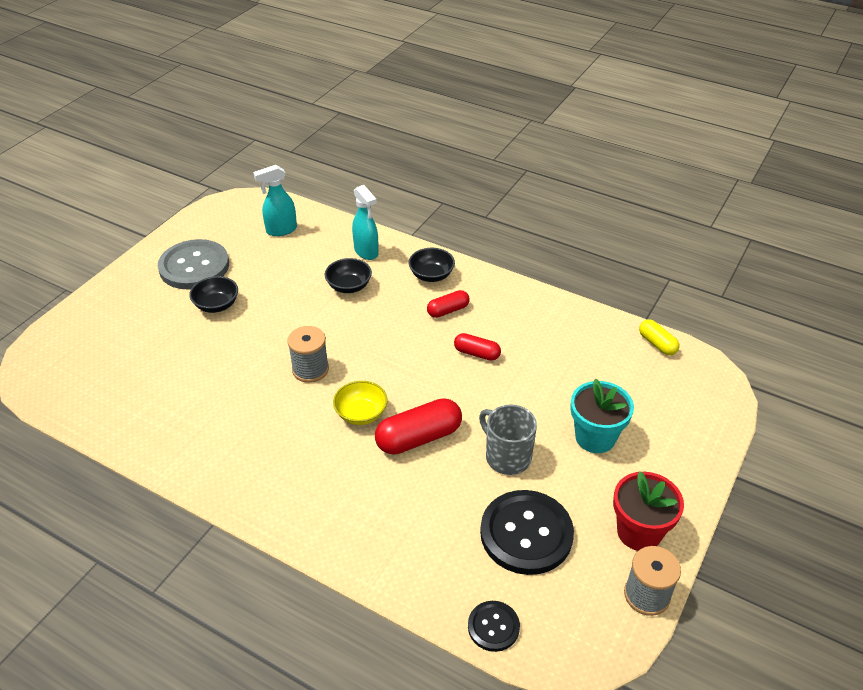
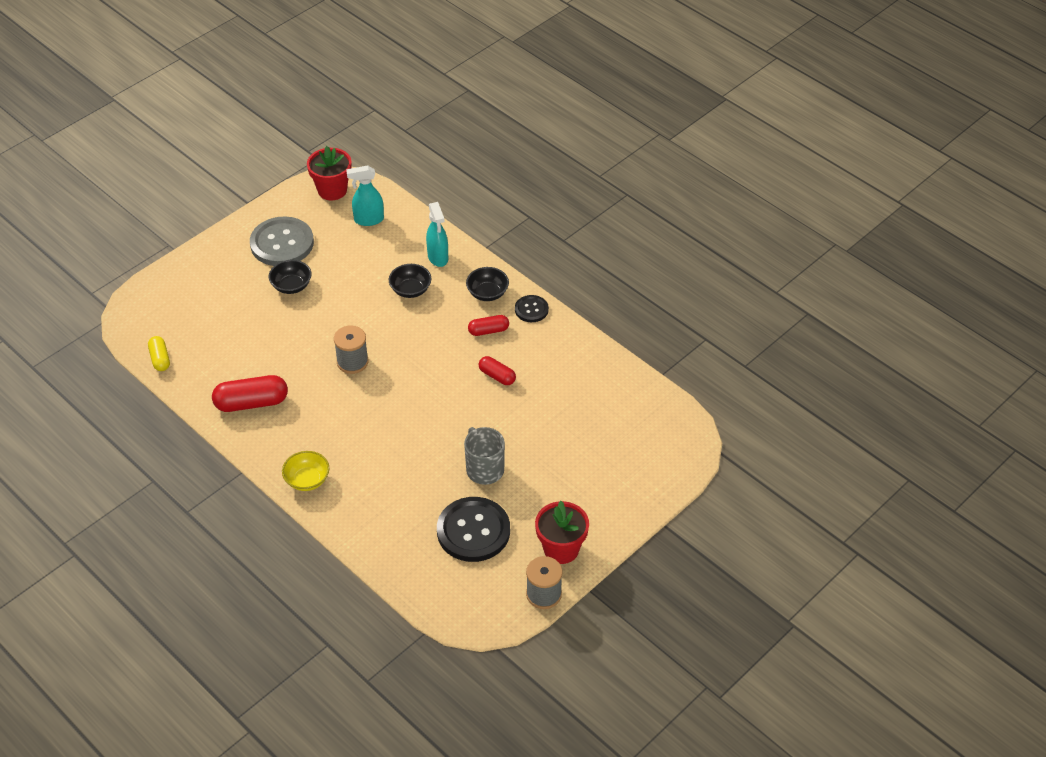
camera: 15 degrees right, 5 degrees up
yellow bowl [333,381,388,425] -> yellow bowl moved to [282,451,329,491]
red capsule [375,398,462,455] -> red capsule moved to [212,375,288,412]
black button [468,601,520,652] -> black button moved to [515,295,549,322]
turquoise flower pot [570,379,634,453] -> none
yellow capsule [639,319,680,355] -> yellow capsule moved to [148,336,170,371]
none -> red flower pot [307,146,352,200]

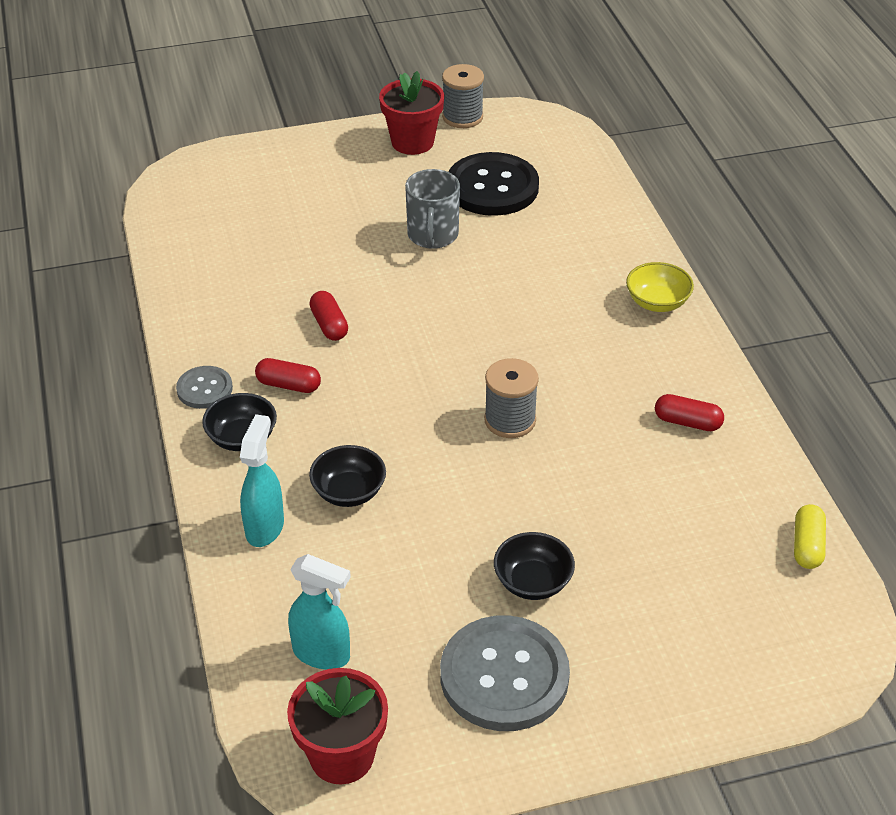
camera: 150 degrees left, 5 degrees down
red capsule [212,375,288,412] -> red capsule [655,394,724,431], size x0.58
black button [515,295,549,322] -> grey button [176,366,233,409]

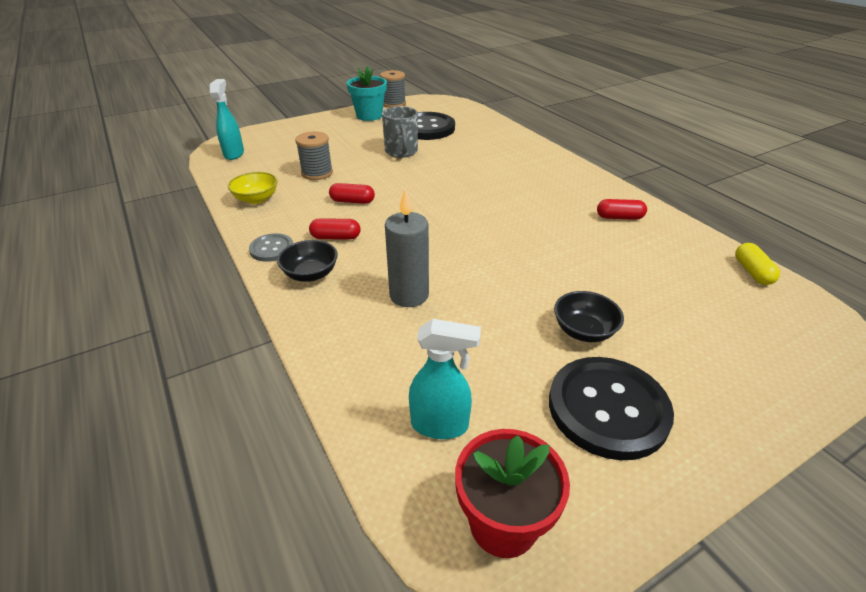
camera: 15 degrees left, 5 degrees down
turquoise spray bottle [240,414,284,547] -> turquoise spray bottle moved to [210,79,244,160]
red capsule [309,291,348,341] -> red capsule turned 45 degrees counterclockwise [329,183,375,204]
black bowl [309,445,386,507] -> grey candle [385,188,429,307]
red flower pot [379,71,444,155] -> turquoise flower pot [347,66,387,121]
grey button [440,615,570,731] -> black button [549,357,674,460]
grey spool [484,358,539,438] -> grey spool moved to [295,131,333,180]
yellow bowl [626,262,694,312] -> yellow bowl moved to [228,172,278,204]

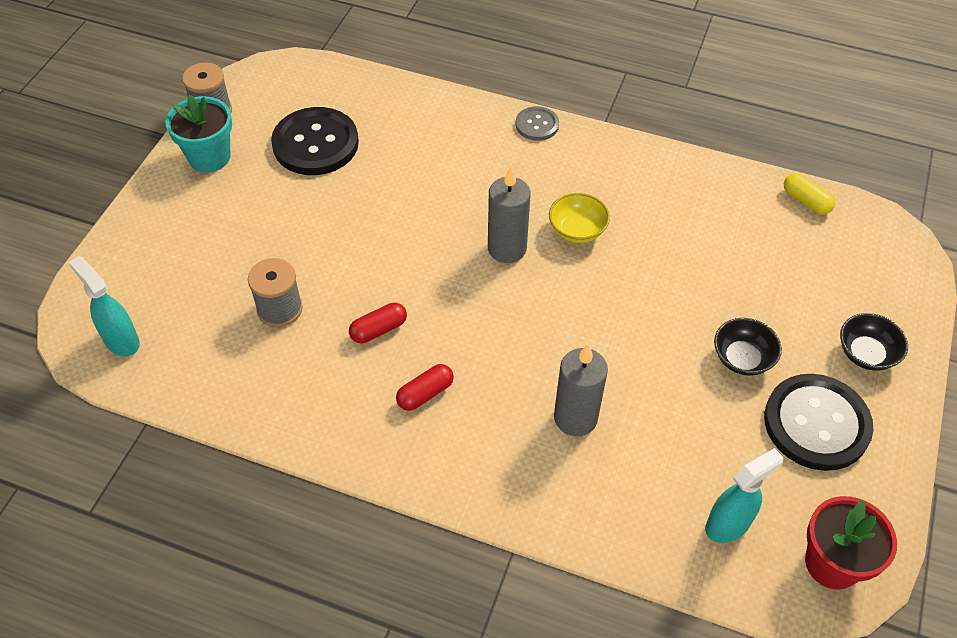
camera: 40 degrees left, 15 degrees up
yellow bowl [228,172,278,204] -> yellow bowl moved to [549,193,610,243]
grey button [249,233,293,262] -> grey button moved to [515,106,559,141]
black bowl [277,240,338,282] -> black bowl moved to [840,313,908,371]
grey mug [382,106,418,158] -> none
red capsule [597,199,647,220] -> none
none -> grey candle [488,166,531,263]

